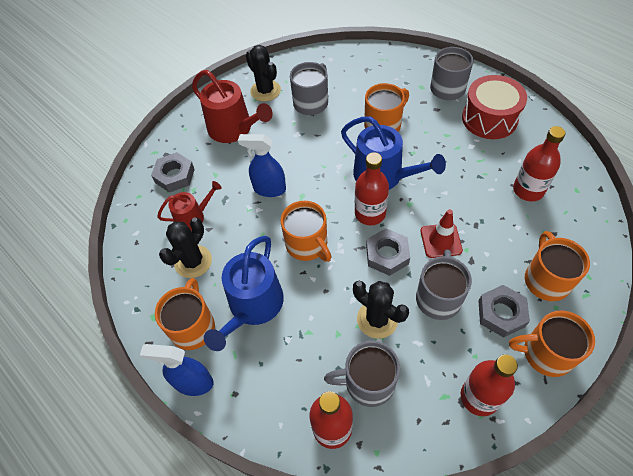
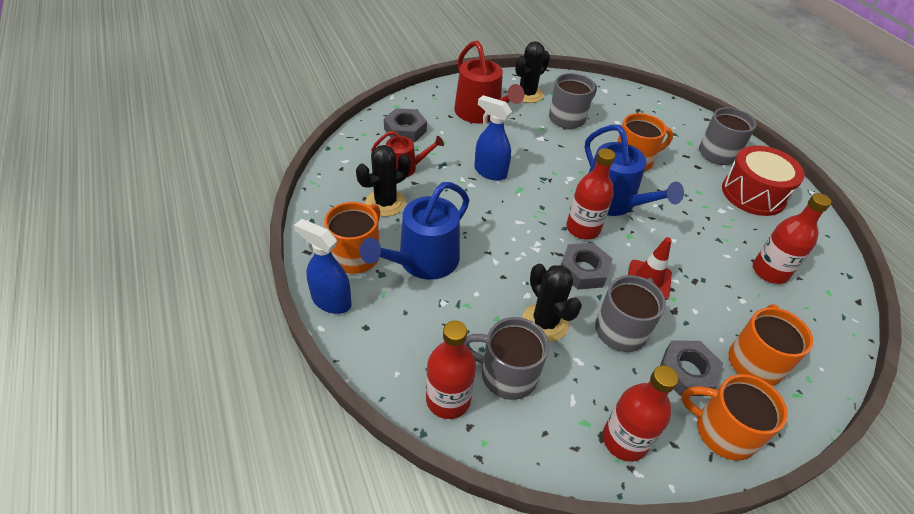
camera: 15 degrees right, 10 degrees down
black cactus [246,45,281,102] -> black cactus turned 60 degrees clockwise [515,41,550,103]
orange mug [281,201,331,262] -> none

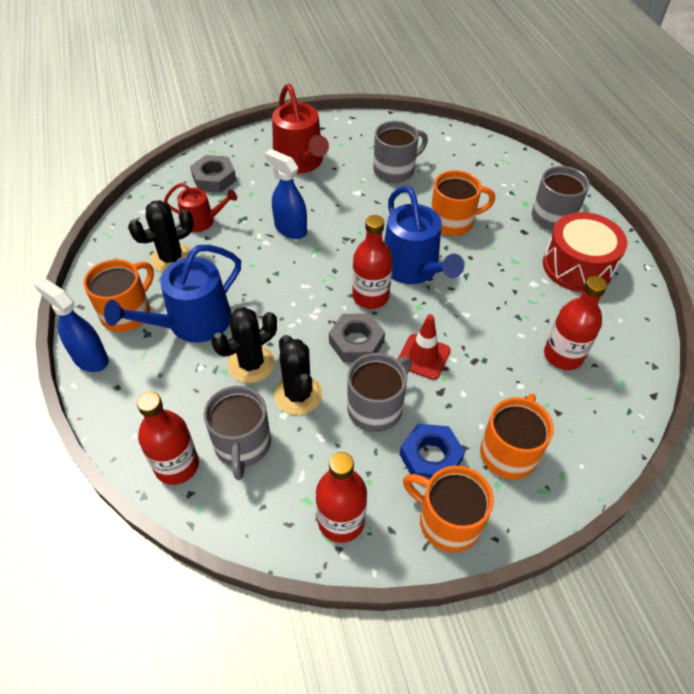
camera: 10 degrees right, 5 degrees up
grey mug [464,317,549,400] -> grey mug turned 120 degrees counterclockwise [204,386,271,480]
black cactus [515,41,550,103] -> black cactus moved to [211,307,277,383]
grey nut [660,340,723,396] -> blue nut [400,424,465,479]

